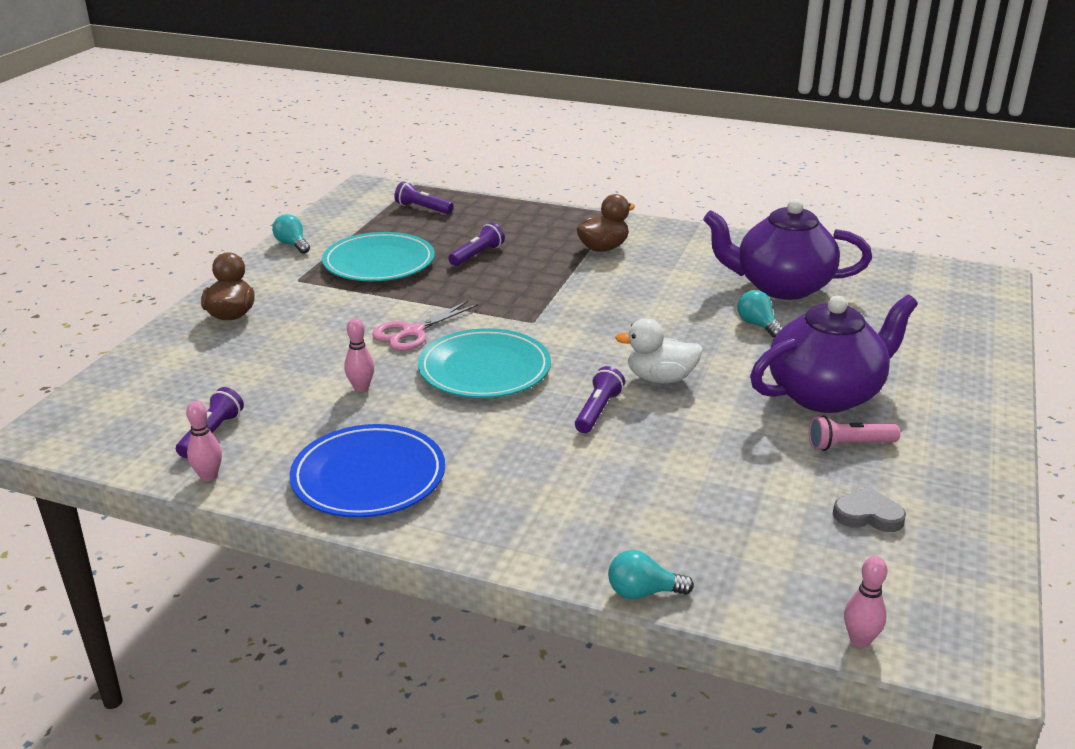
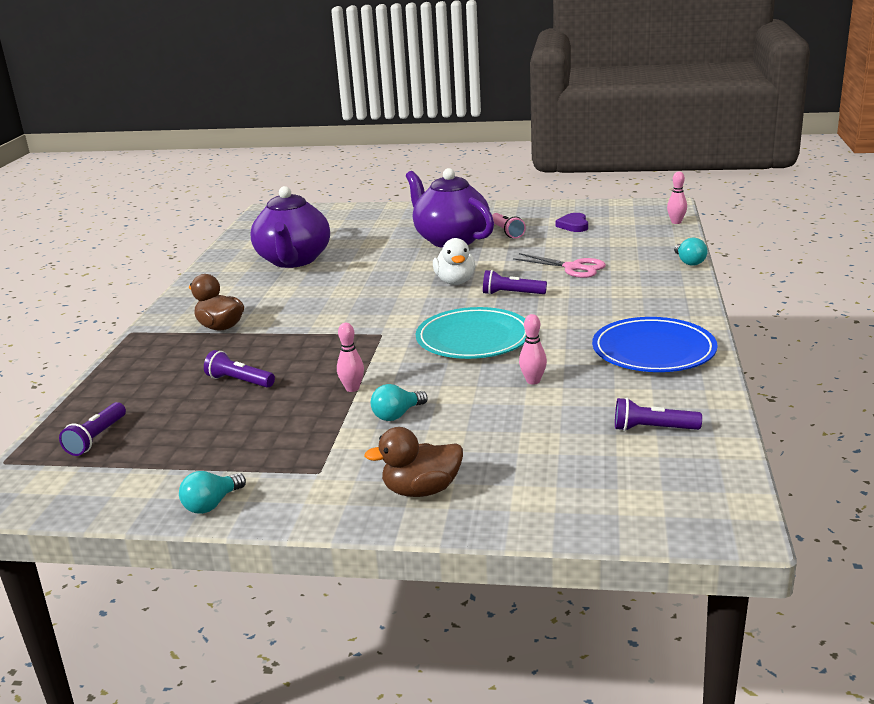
camera: 100 degrees left, 5 degrees down
pink bowling pin [186,401,222,481] -> pink bowling pin moved to [337,323,364,392]
turquoise plate [322,232,435,281] -> none
pink scissors [372,301,478,351] -> pink scissors moved to [513,253,606,278]
turquoise light bulb [737,290,782,338] -> turquoise light bulb moved to [371,384,428,421]
grey heart [833,486,906,532] -> purple heart [555,213,588,232]

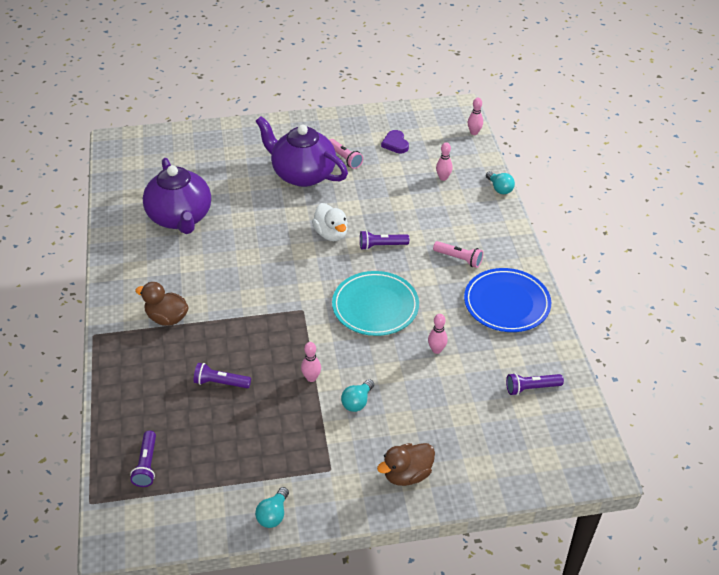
camera: 20 degrees left, 20 degrees up
pink scissors [513,253,606,278] -> none
none -> pink flashlight [433,241,483,268]
none -> pink bowling pin [436,142,453,181]

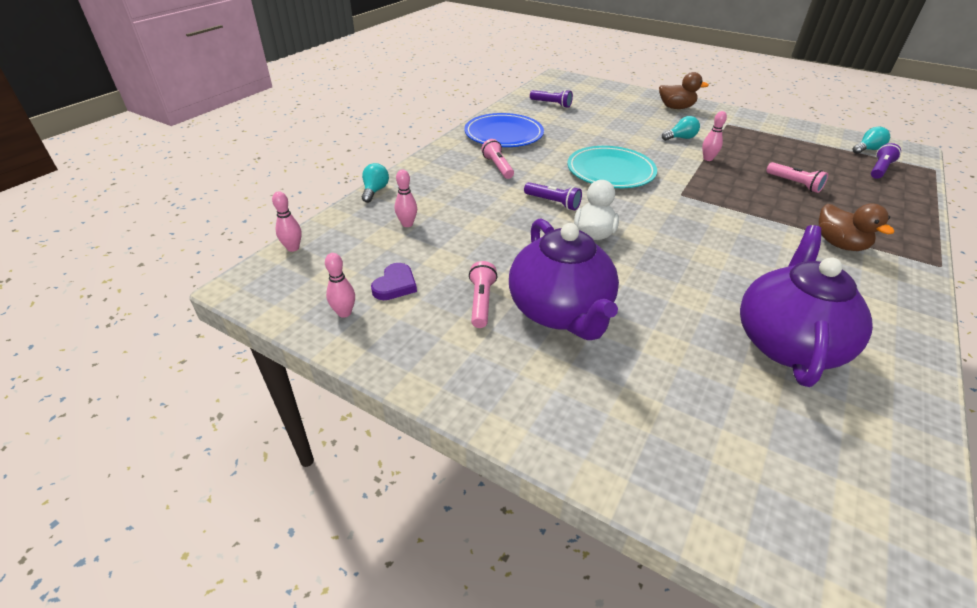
camera: 140 degrees left, 5 degrees down
purple flashlight [194,363,251,388] -> pink flashlight [766,162,828,193]
turquoise light bulb [255,487,289,528] -> turquoise light bulb moved to [852,127,890,154]
pink bowling pin [428,314,448,354] -> pink bowling pin moved to [325,253,355,318]

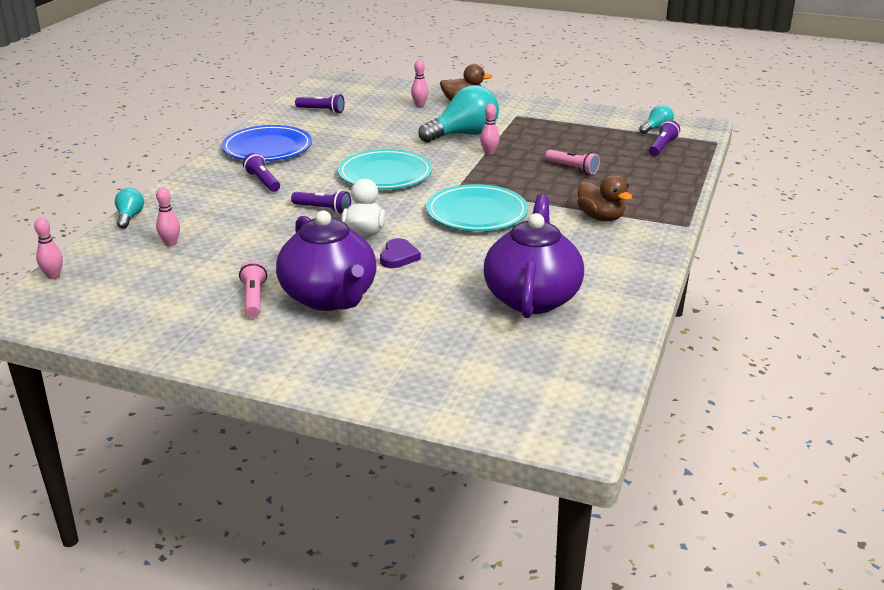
camera: 10 degrees left, 10 degrees down
pink bowling pin [325,253,355,318] -> pink bowling pin moved to [411,60,429,107]
purple heart [371,263,417,300] -> purple heart moved to [380,238,421,268]
pink flashlight [481,139,514,179] -> purple flashlight [243,153,280,192]
turquoise light bulb [662,116,700,141] -> turquoise light bulb [418,85,499,143], size x2.04
none -> turquoise plate [426,184,528,231]

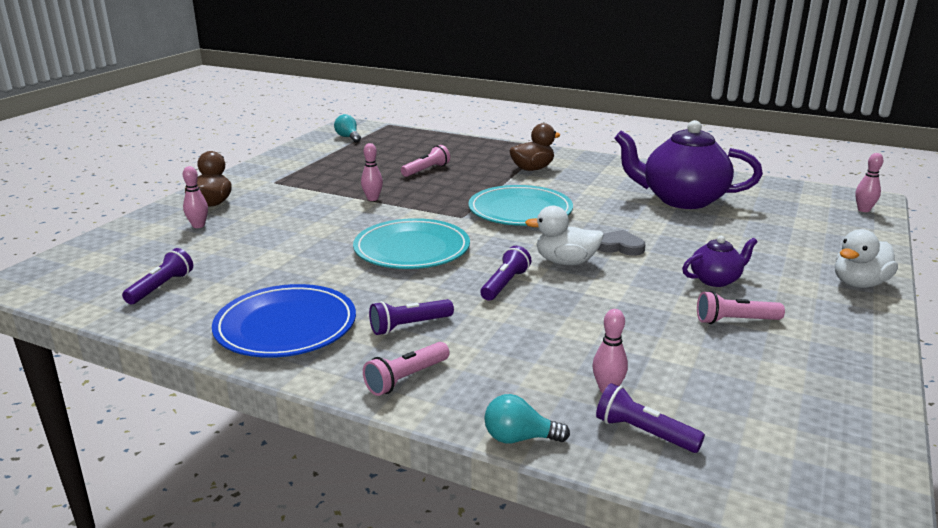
camera: 85 degrees left, 5 degrees down
pink bowling pin [34,217,63,279] -> pink bowling pin moved to [855,153,883,212]
purple teapot [276,211,377,311] -> purple teapot [682,236,758,287], size x0.48
purple heart [380,238,421,268] -> grey heart [597,230,646,256]
turquoise light bulb [418,85,499,143] -> none
purple flashlight [649,120,680,156] -> purple flashlight moved to [596,383,705,453]
none -> pink flashlight [363,342,450,396]
none -> white duck [835,229,898,288]

